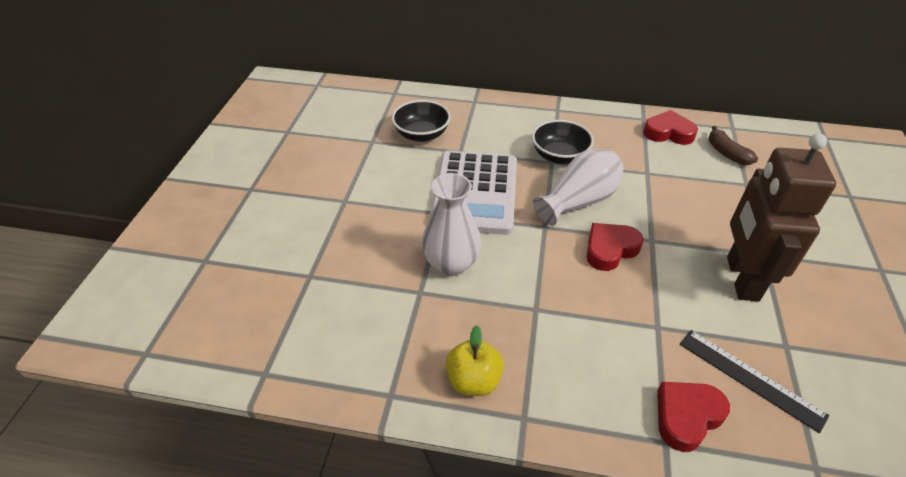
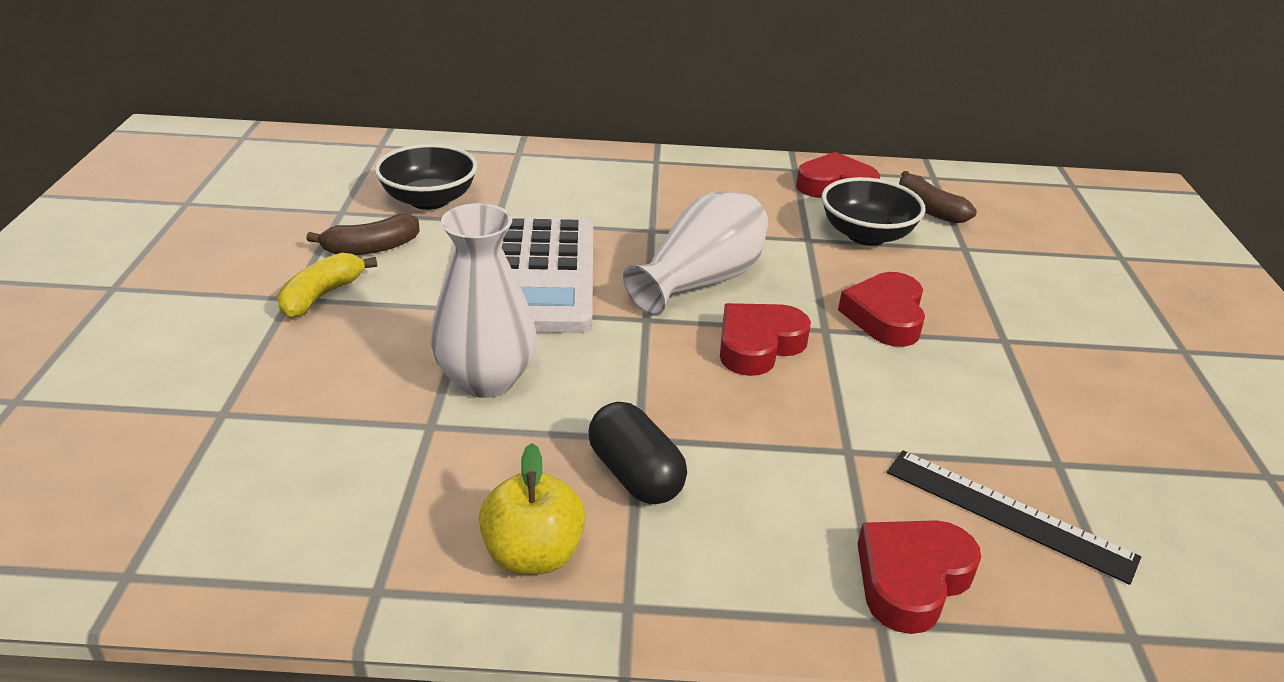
camera: 10 degrees left, 10 degrees down
black bowl [532,120,594,164] -> black bowl moved to [821,177,926,246]
brown robot [727,134,836,302] -> none
none -> yellow banana [277,253,377,318]
none -> brown banana [306,214,420,255]
none -> black capsule [588,402,687,504]
none -> red heart [838,272,925,347]

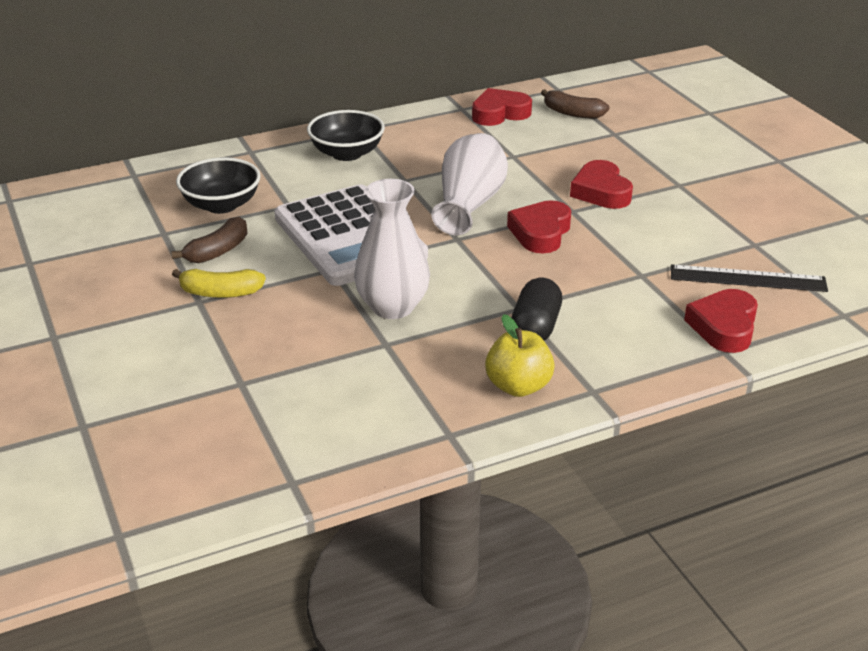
camera: 25 degrees left, 0 degrees up
yellow banana [277,253,377,318] -> yellow banana turned 90 degrees counterclockwise [172,269,266,298]
black capsule [588,402,687,504] -> black capsule turned 75 degrees clockwise [512,278,562,341]
black bowl [821,177,926,246] -> black bowl moved to [307,110,385,161]

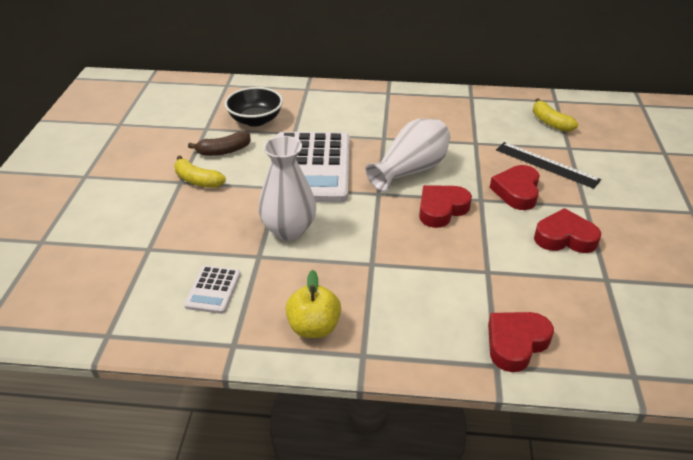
camera: 30 degrees right, 5 degrees up
black bowl [307,110,385,161] -> none
red heart [472,88,532,126] -> red heart moved to [534,208,601,253]
black capsule [512,278,562,341] -> none
brown banana [541,89,609,119] -> yellow banana [533,98,578,132]
black ruler [671,265,828,292] -> black ruler moved to [496,142,601,189]
none -> white calculator [184,266,241,314]

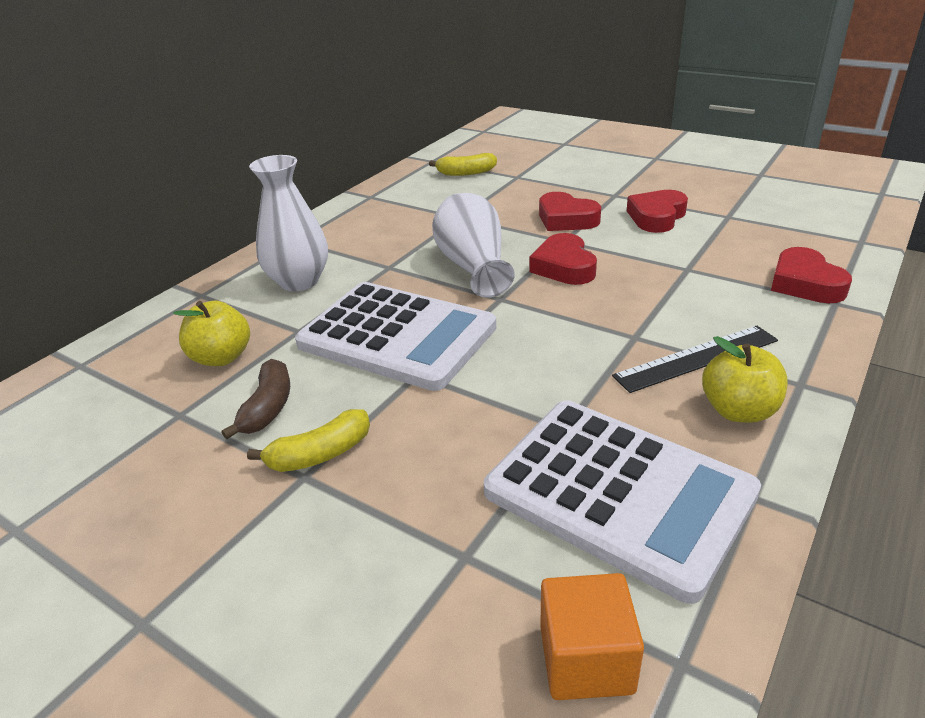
camera: 60 degrees left, 5 degrees down
white calculator [184,266,241,314] -> white calculator [484,400,761,604], size x2.32
black bowl [224,87,283,127] -> yellow apple [173,300,250,366]
white vase [258,136,316,241] -> white vase moved to [249,155,328,291]
black ruler [496,142,601,189] -> black ruler moved to [612,326,778,393]
none -> orange cube [540,573,644,700]

